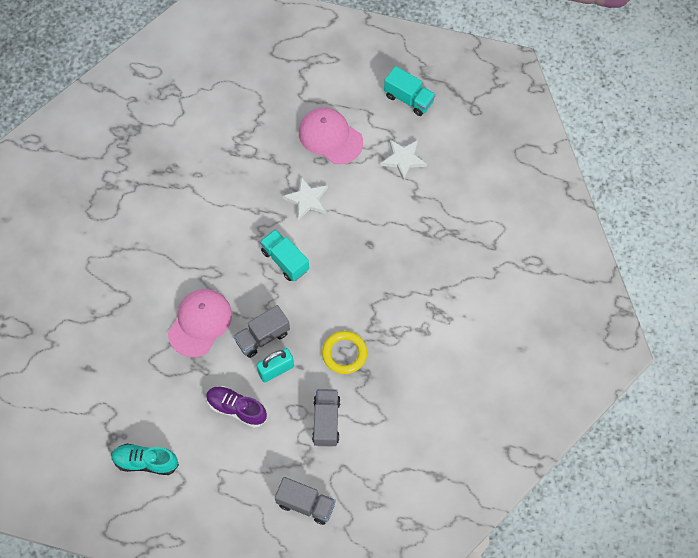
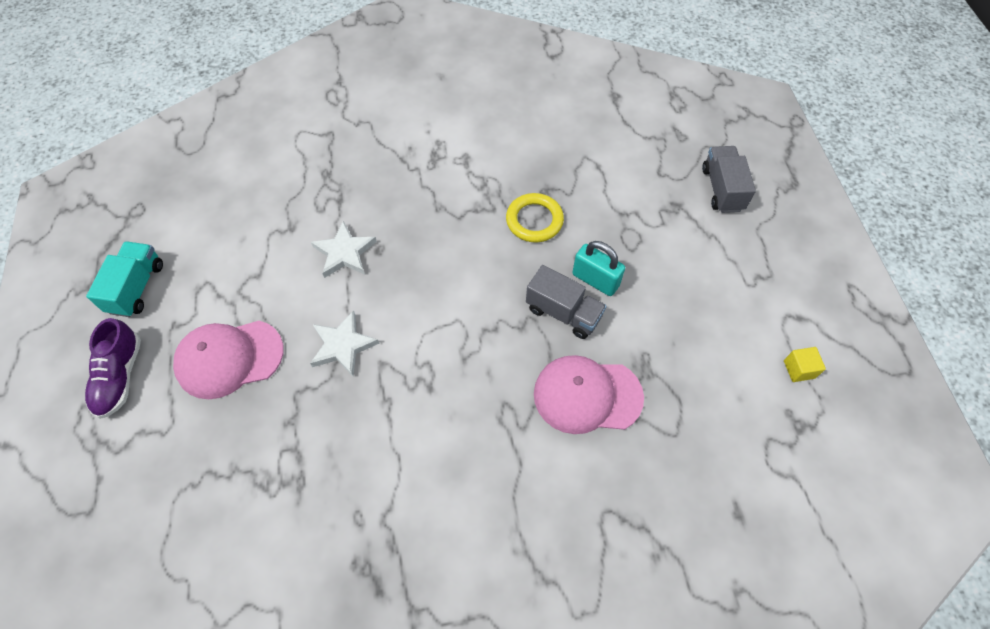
camera: 115 degrees left, 5 degrees down
turquoise shoe [111,444,179,475] -> yellow cube [784,347,826,382]
purple shoe [206,386,267,428] -> purple shoe moved to [85,318,141,419]
turquoise truck [260,229,309,281] -> none
pink cap [299,107,363,164] -> pink cap turned 60 degrees clockwise [173,321,284,399]
grey truck [312,389,341,447] -> none
white star [381,140,427,181] -> white star moved to [311,221,377,278]

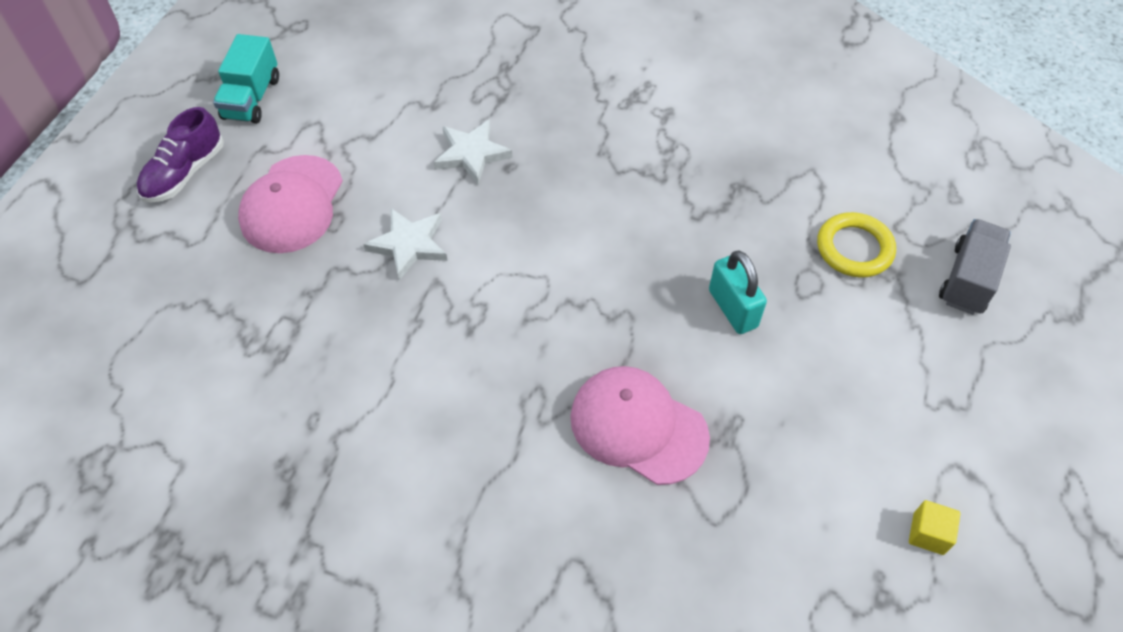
camera: 30 degrees right, 5 degrees down
turquoise truck [86,241,163,317] -> turquoise truck turned 150 degrees clockwise [213,34,279,124]
pink cap [173,321,284,399] -> pink cap turned 90 degrees counterclockwise [238,155,343,253]
yellow ring [506,193,564,242] -> yellow ring moved to [817,212,896,277]
grey truck [526,265,607,339] -> none

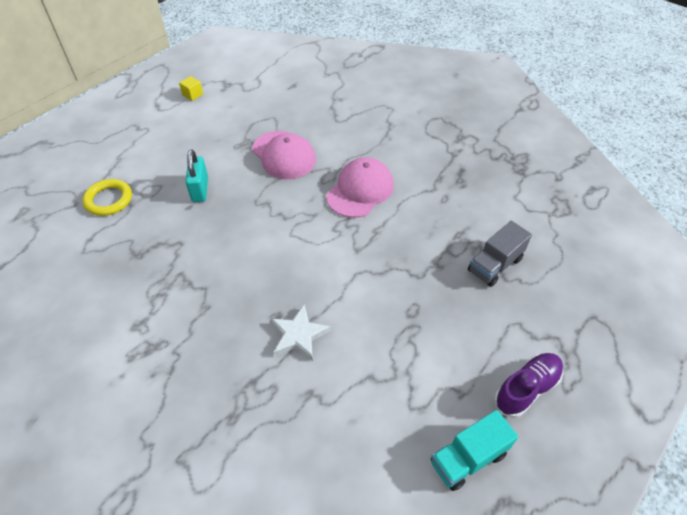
camera: 160 degrees left, 5 degrees down
turquoise truck [213,34,279,124] -> turquoise truck turned 150 degrees counterclockwise [430,410,518,491]
pink cap [238,155,343,253] -> pink cap moved to [326,157,394,218]
white star [363,208,447,280] -> none
grey truck [939,219,1011,315] -> grey truck moved to [468,221,532,287]

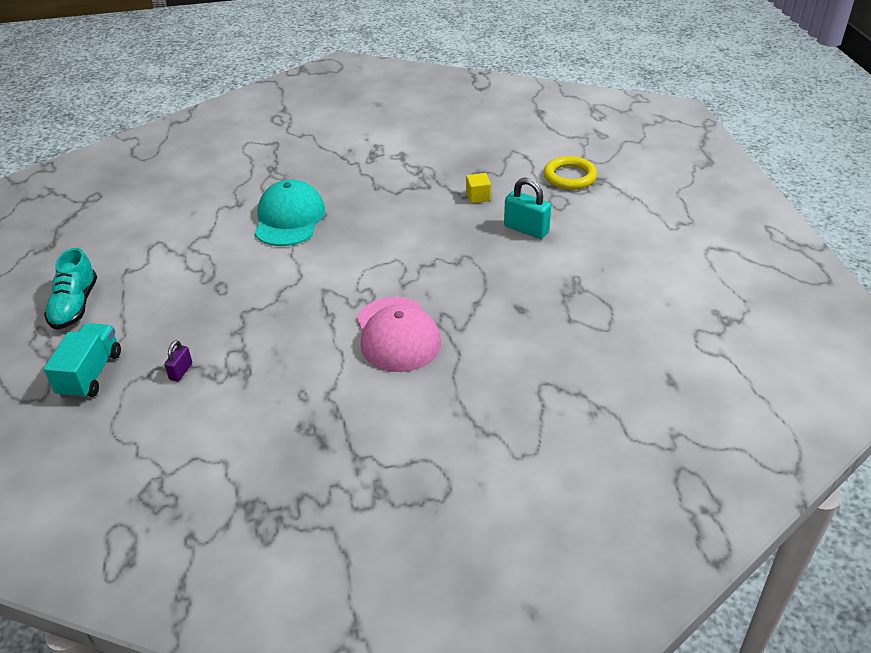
camera: 130 degrees right, 10 degrees down
yellow cube [179,76,203,101] -> yellow cube moved to [466,173,491,203]
pink cap [252,131,316,179] -> none
white star [270,304,331,361] -> turquoise cap [254,179,325,246]
turquoise truck [430,410,518,491] -> turquoise truck moved to [44,323,121,399]
grey truck [468,221,532,287] -> purple padlock [164,340,192,382]
purple shoe [494,353,563,418] -> turquoise shoe [44,248,97,330]

